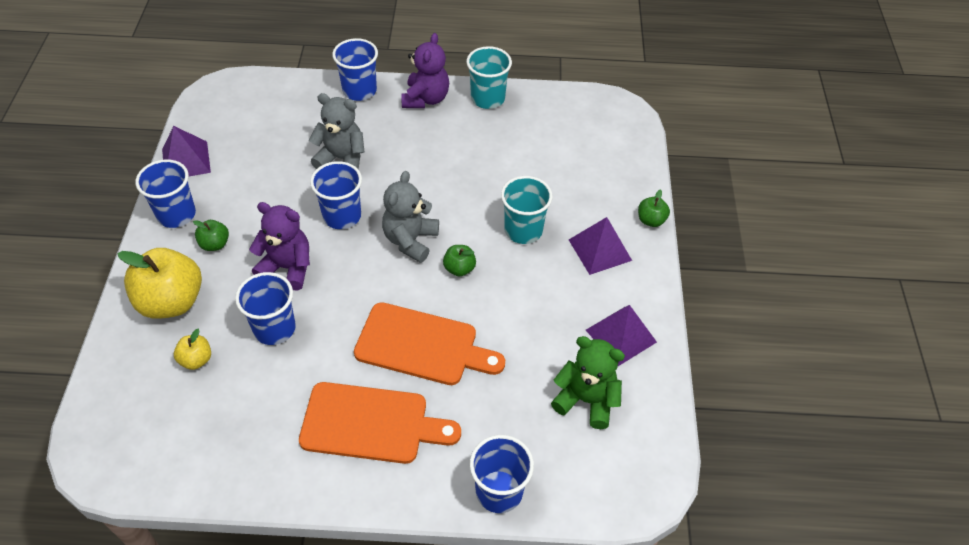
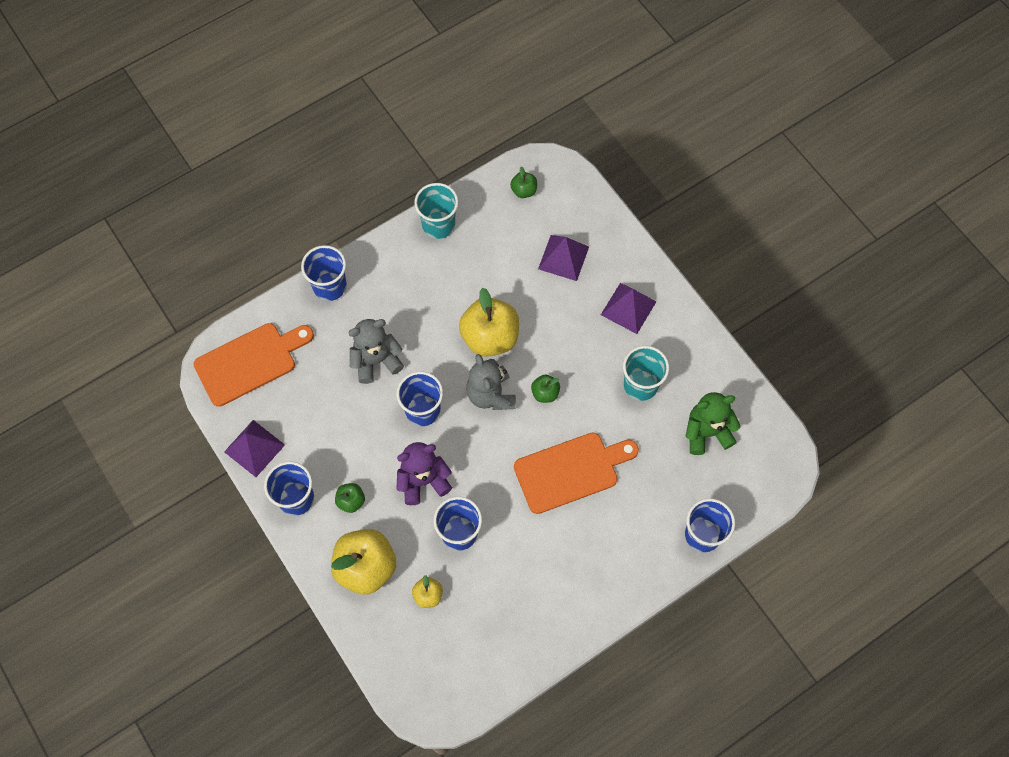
camera: 35 degrees left, 15 degrees up
orange cutting board [299,382,461,464] -> orange cutting board moved to [193,323,314,407]
purple teddy bear [401,33,449,108] -> none
turquoise cup [501,176,553,244] -> turquoise cup moved to [623,346,669,401]
purple pyramid [586,305,657,366] -> purple pyramid moved to [538,235,589,281]
green apple [638,189,670,227] -> green apple moved to [510,167,537,198]
none -> yellow apple [459,288,519,357]

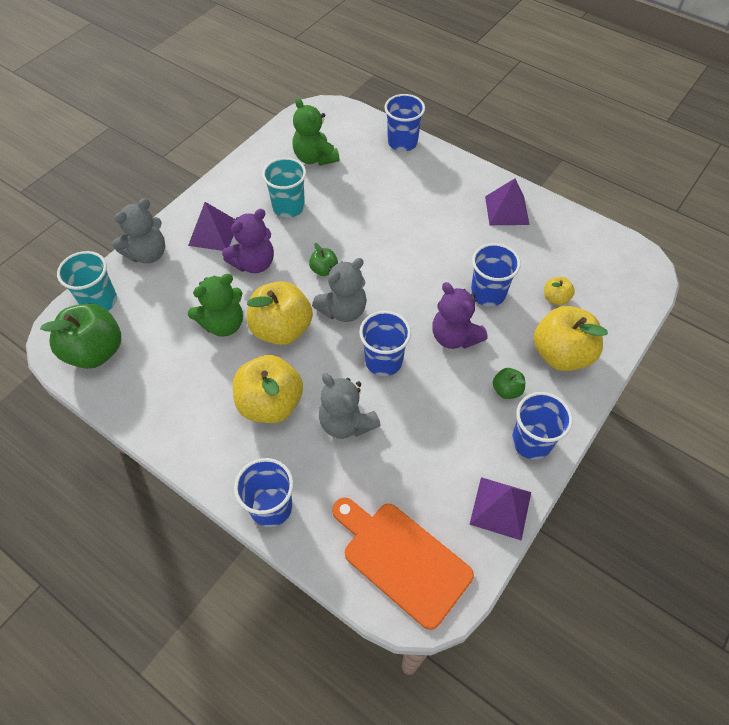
camera: 110 degrees left, 10 degrees down
turquoise cup [414,183,458,239] -> turquoise cup moved to [57,251,117,311]
green apple [510,167,537,198] -> green apple [40,303,121,369], size x2.11
orange cutting board [514,433,639,514] -> none
purple pyramid [538,235,589,281] -> purple pyramid moved to [485,178,530,225]
none -> grey teddy bear [112,198,165,263]
none -> green teddy bear [188,274,243,337]
none -> purple teddy bear [222,209,274,273]
none -> yellow apple [233,355,303,423]

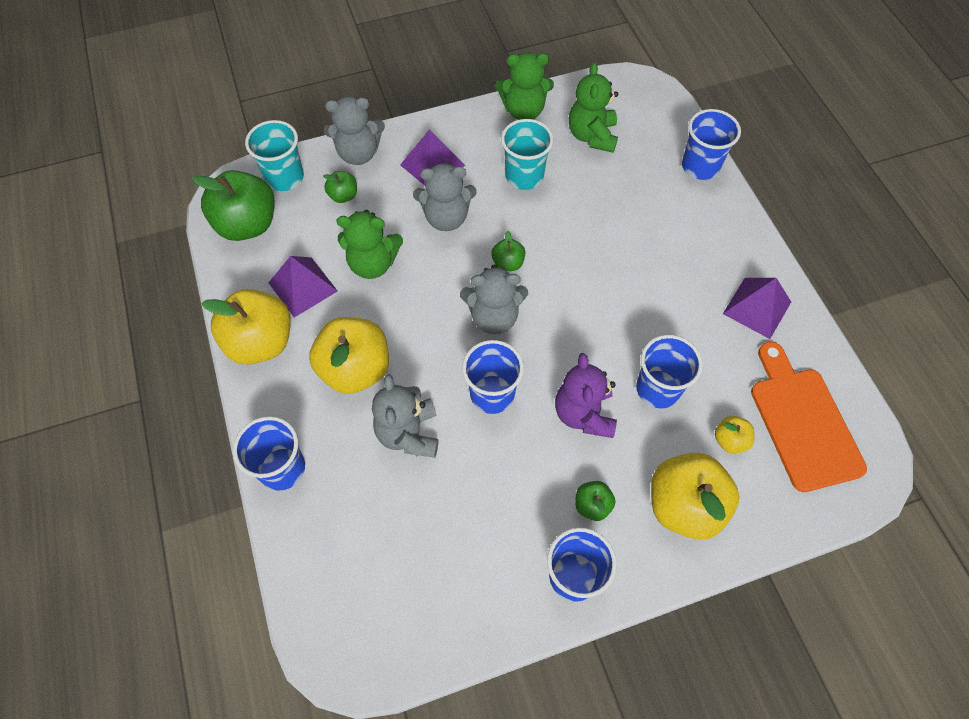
camera: 35 degrees right, 5 degrees up
purple teddy bear [222,209,274,273] -> grey teddy bear [413,163,477,231]
yellow apple [247,281,313,345] -> yellow apple moved to [201,289,291,365]
orange cutting board [332,498,474,630] -> orange cutting board moved to [751,342,867,492]
purple pyramid [469,477,531,541] -> purple pyramid moved to [269,256,338,318]
none -> green apple [323,171,357,203]
none -> green teddy bear [495,52,554,120]

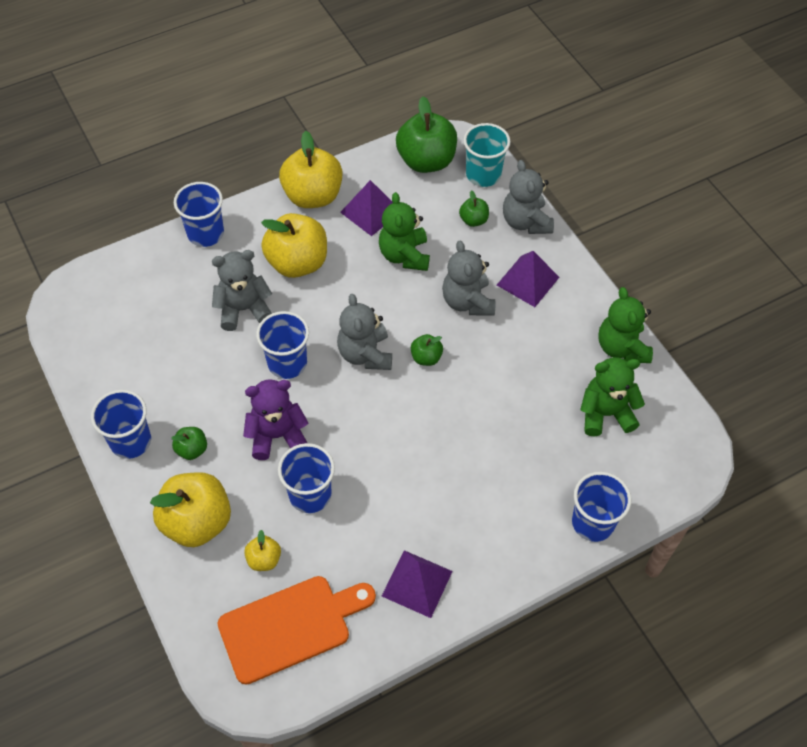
camera: 80 degrees right, 5 degrees down
turquoise cup [501,119,553,190] -> none

